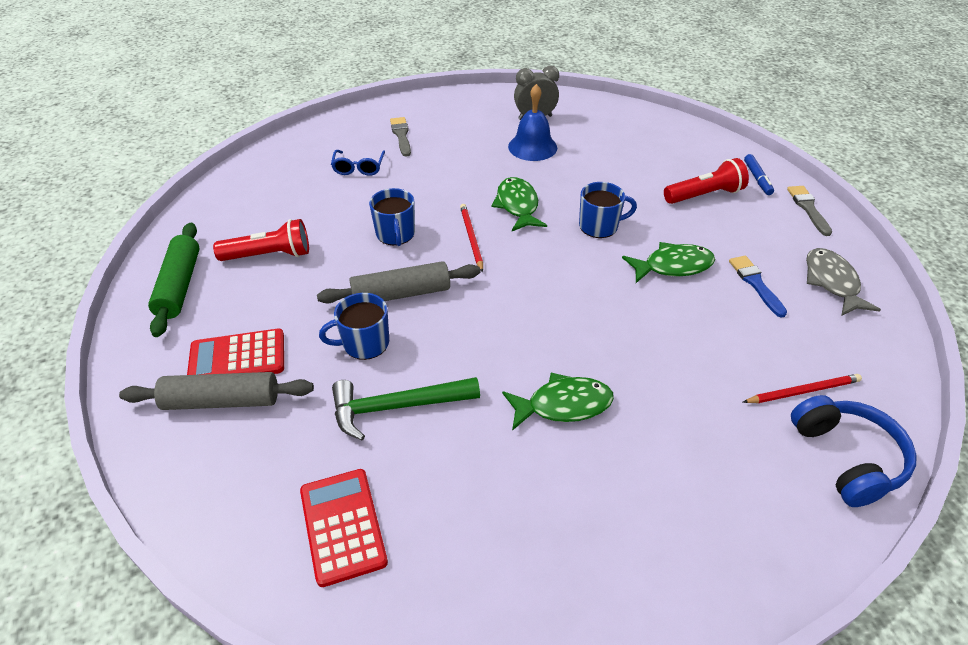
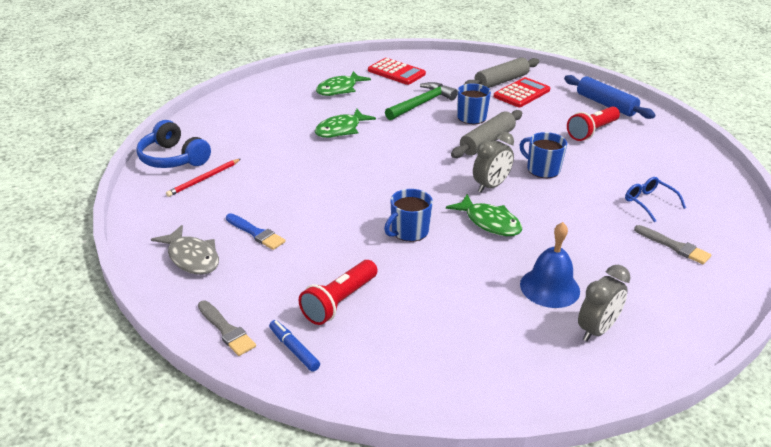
camera: 145 degrees right, 10 degrees down
green rolling pin [148,223,200,337] -> blue rolling pin [564,75,656,119]
red pencil [460,204,483,272] -> grey clock [473,132,514,193]
green fish [622,242,715,283] -> green fish moved to [316,71,371,96]

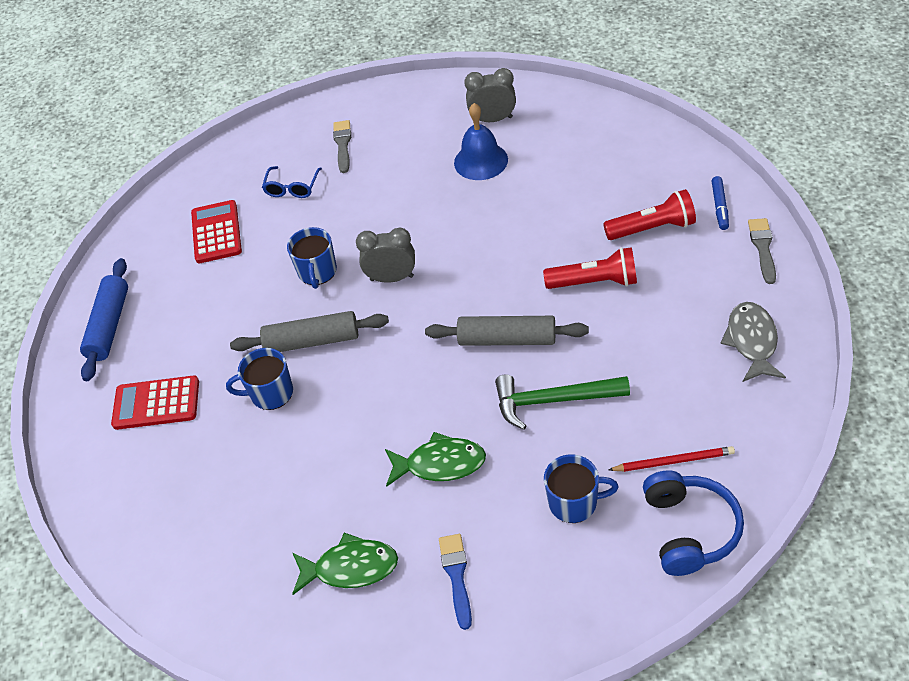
camera: 130 degrees left, 15 degrees up
blue brush [226,213,286,250] -> blue brush moved to [439,534,472,630]
red calculator [368,58,426,85] -> red calculator moved to [191,200,242,263]
blue mug [384,189,433,242] -> blue mug moved to [544,455,619,523]
green hammer [385,82,458,120] -> green hammer moved to [495,374,630,430]
green fish [446,194,522,236] -> none
grey rolling pin [463,57,539,88] -> grey rolling pin moved to [425,316,589,346]
red flashlight [567,106,620,141] -> red flashlight moved to [543,247,637,289]

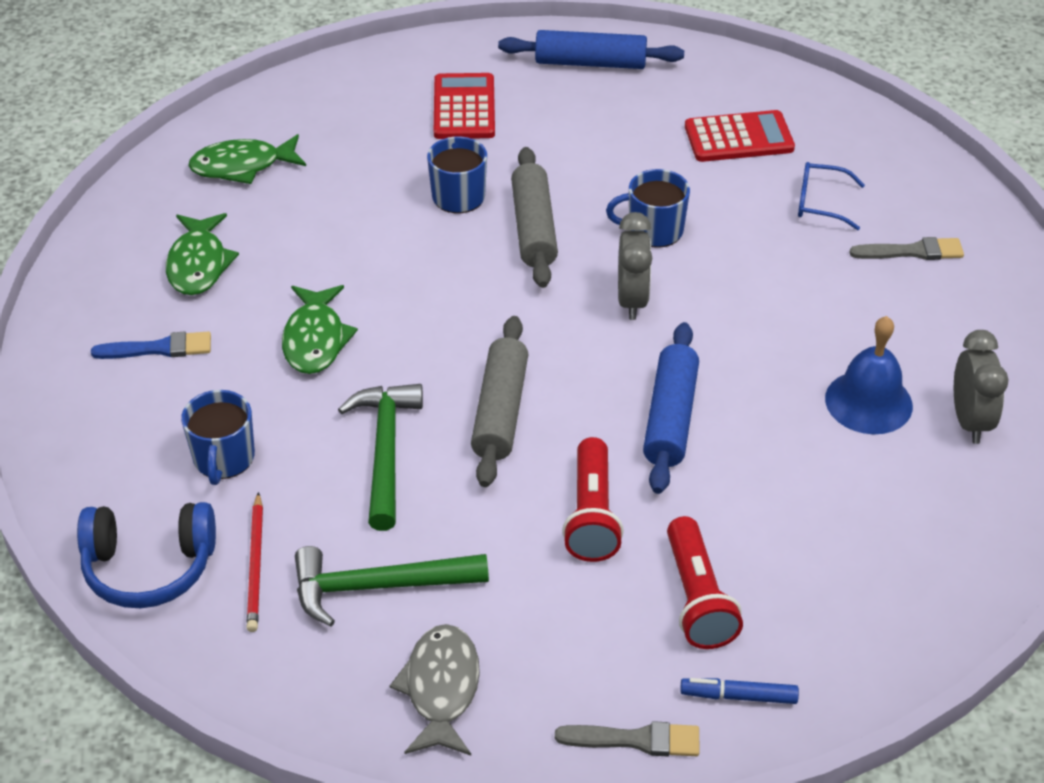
camera: 85 degrees right, 5 degrees down
grey fish [720,302,786,382] -> grey fish turned 90 degrees counterclockwise [390,624,480,756]
none -> green fish [188,134,306,184]
none -> green hammer [295,546,489,626]
none -> blue rolling pin [643,322,699,494]

